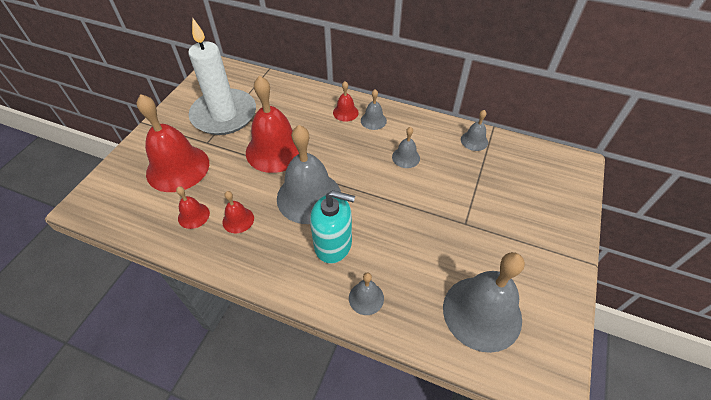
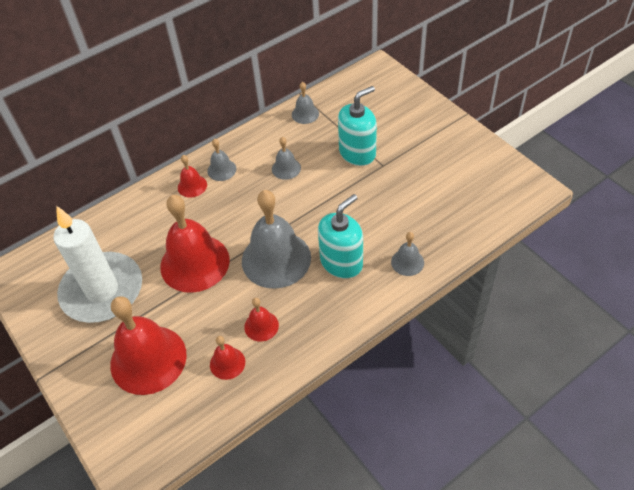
camera: 55 degrees left, 0 degrees up
grey bell [443,252,525,353] -> none
none -> turquoise soap dispenser [338,86,377,166]

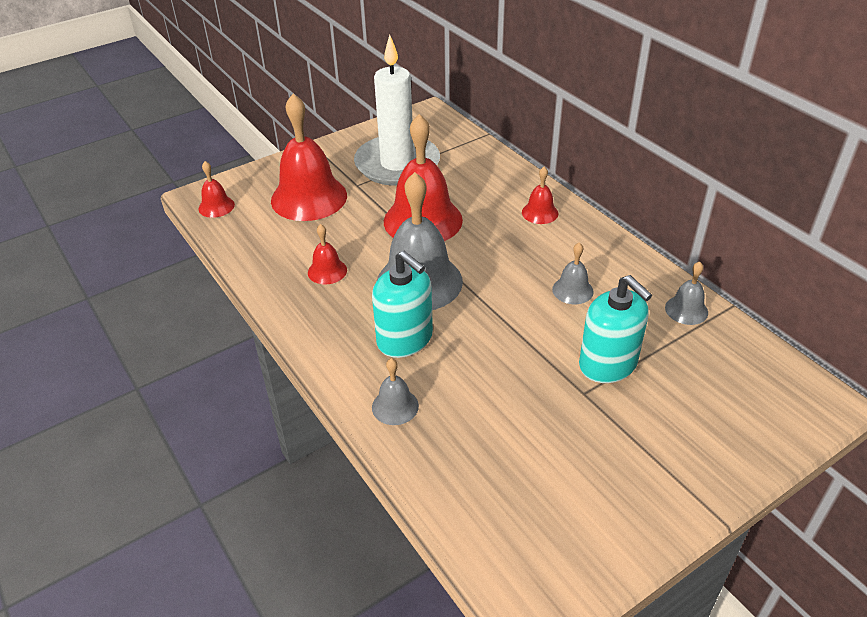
camera: 90 degrees right, 10 degrees down
grey bell [207,139,237,181] -> none
red bell [210,336,245,380] -> red bell moved to [199,161,235,218]

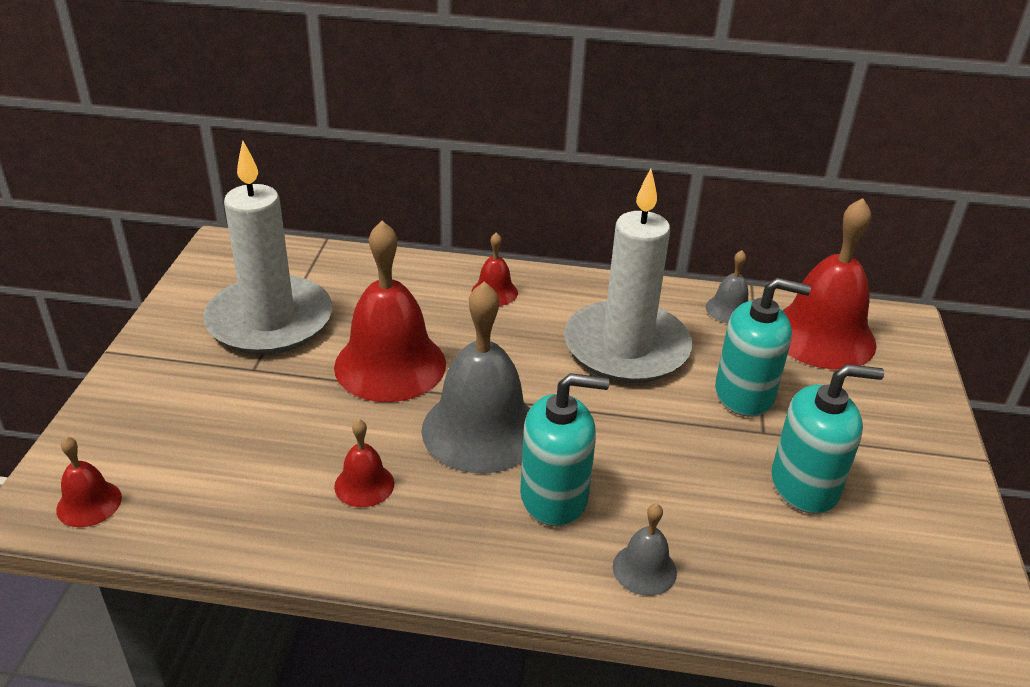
camera: 50 degrees left, 5 degrees down
red bell [271,94,347,221] -> red bell moved to [782,198,877,369]
grey bell [552,242,594,304] -> white candle [564,168,692,383]
none -> turquoise soap dispenser [772,364,884,514]

